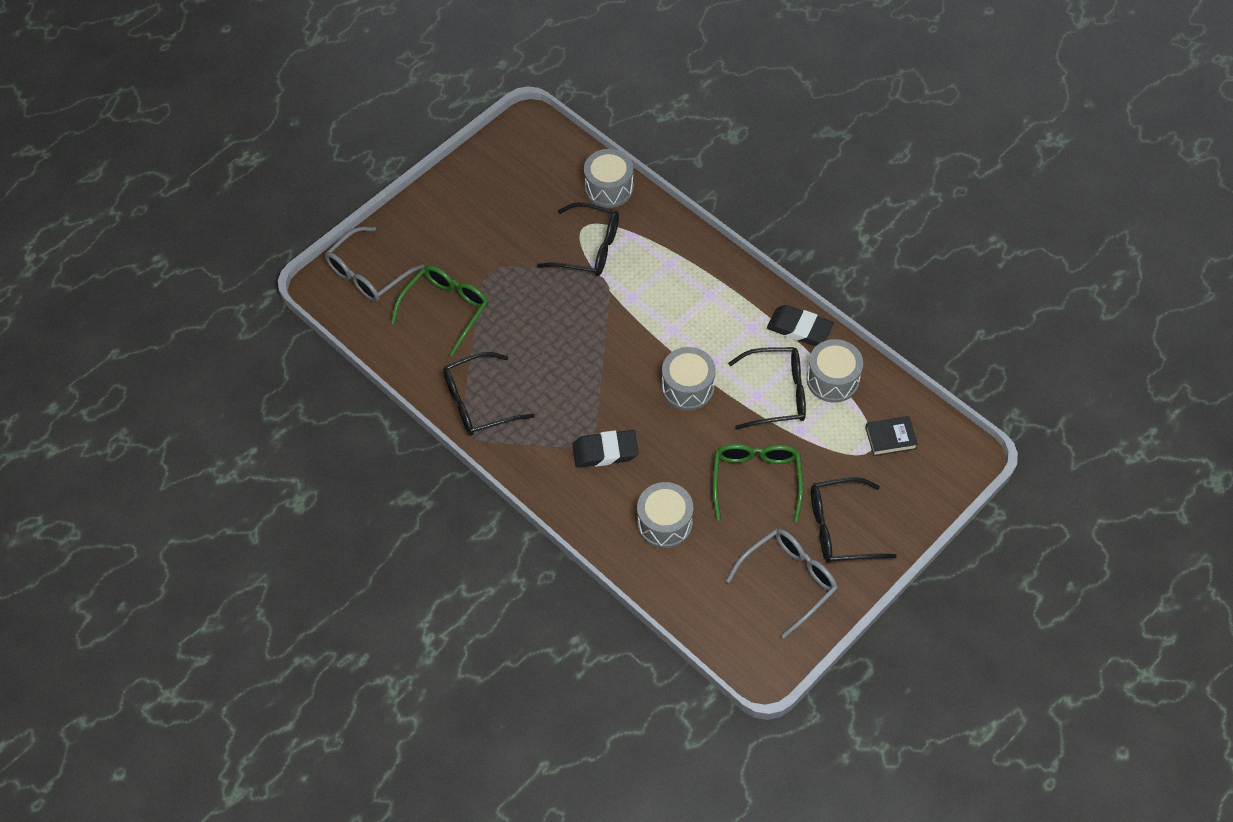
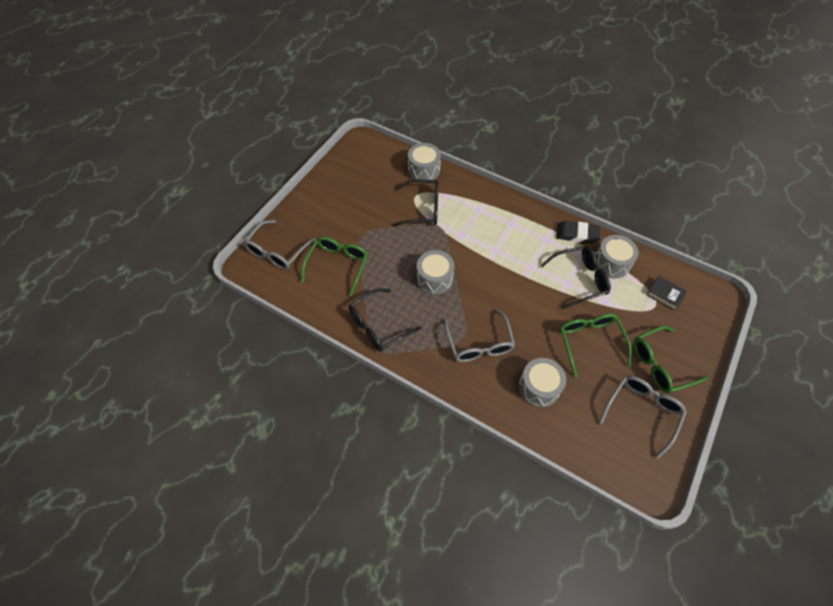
camera: 15 degrees left, 0 degrees up
black eraser [572,430,639,468] -> grey glasses [444,309,515,362]
grey drum [662,347,716,410] -> grey drum moved to [417,250,455,295]
black glasses [811,477,897,563] -> green glasses [633,326,708,393]
black book [865,416,918,456] -> black book turned 60 degrees clockwise [647,276,687,310]

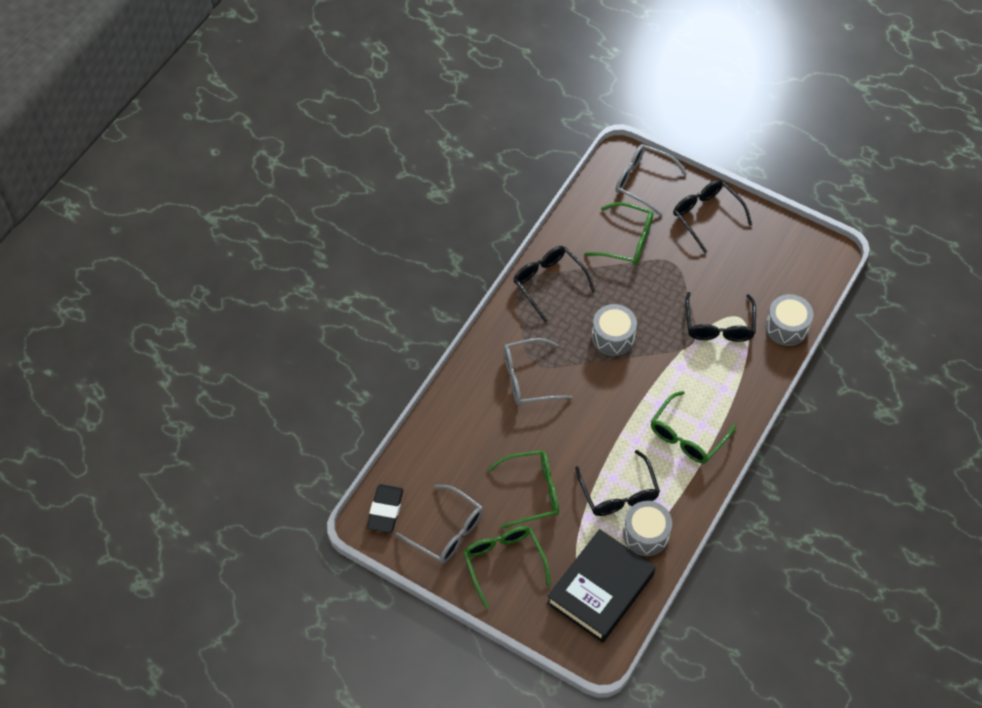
camera: 90 degrees right, 0 degrees up
grey drum [519,358,566,407] -> none
black eraser [556,221,600,244] -> black eraser moved to [367,484,403,533]
black book [647,276,687,310] -> black book [547,529,655,643], size x2.33
none -> green glasses [651,391,736,463]
none -> black glasses [673,180,752,253]

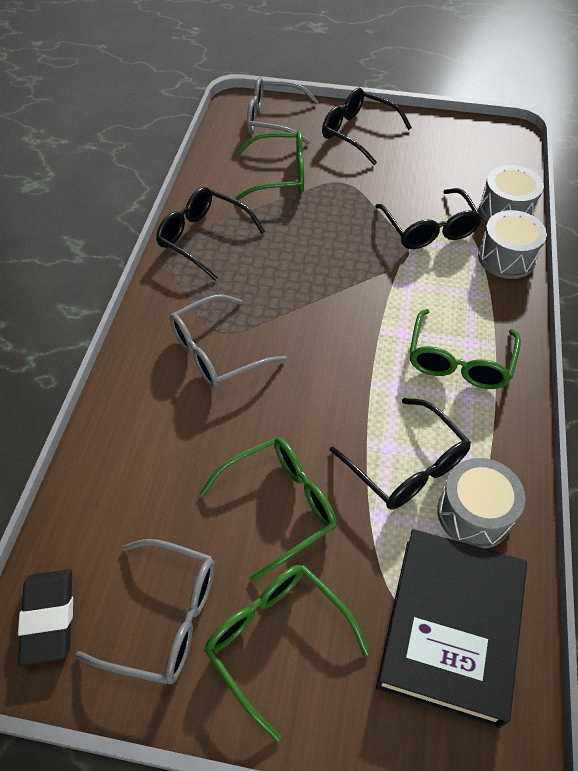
camera: 20 degrees left, 5 degrees down
grey drum [592,304,637,356] -> grey drum moved to [478,210,547,279]

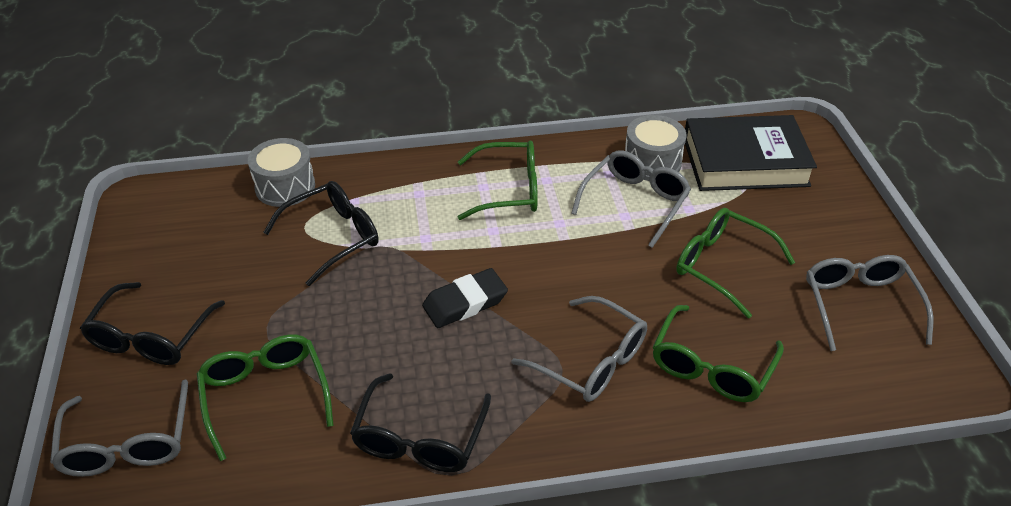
camera: 110 degrees left, 10 degrees down
black eraser [18,569,73,666] -> black eraser moved to [422,268,508,328]
green glasses [204,565,370,742] -> green glasses moved to [653,305,784,402]
black glasses [330,398,471,510] -> grey glasses [571,150,691,248]
grey drum [478,210,547,279] -> none

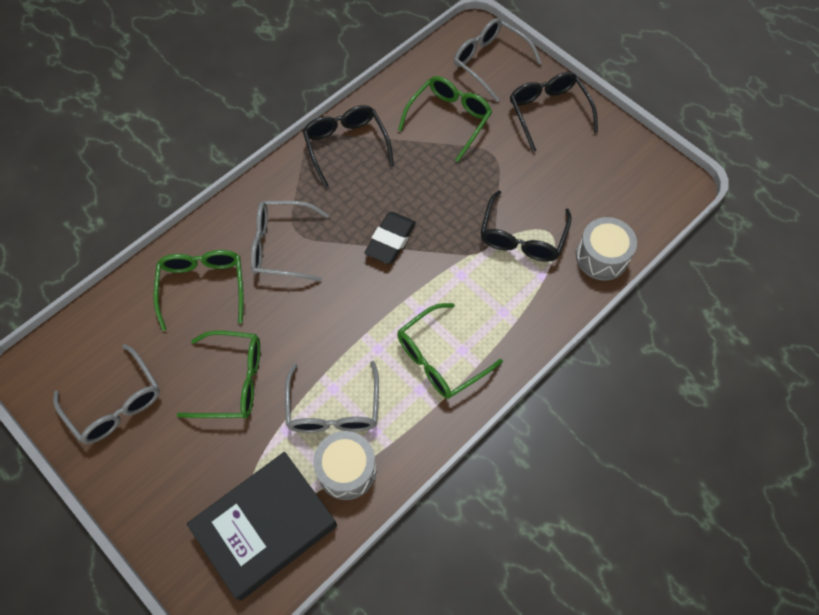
camera: 145 degrees right, 20 degrees up
green glasses [197,335,334,461] -> green glasses turned 90 degrees counterclockwise [398,76,492,162]

